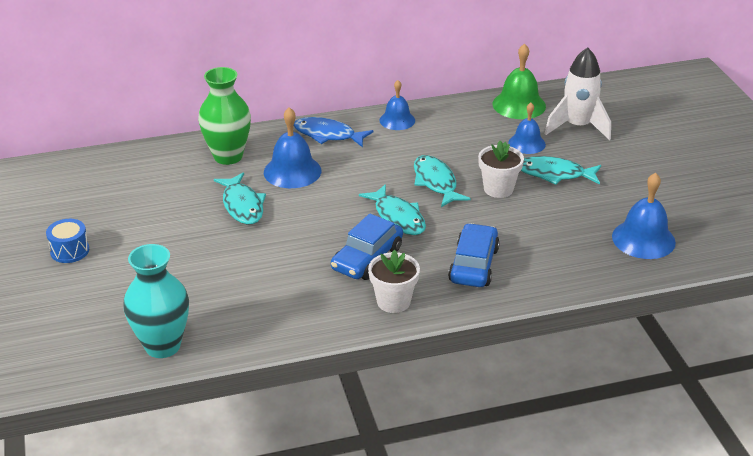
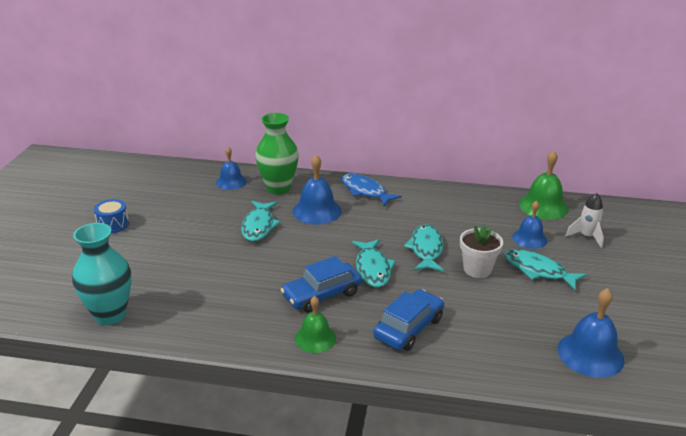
camera: 25 degrees right, 5 degrees down
white flower pot [368,250,420,313] -> green bell [295,296,336,353]
blue bell [379,80,415,130] -> blue bell moved to [216,147,247,190]
white rocket [544,47,611,140] -> white rocket [566,193,604,248], size x0.60

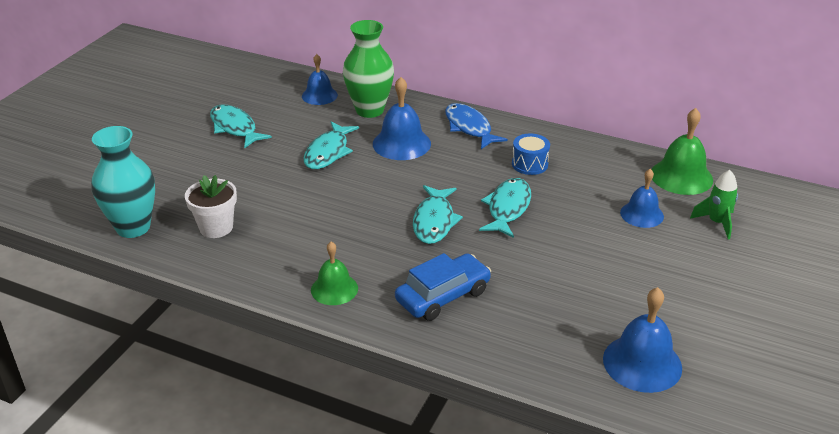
camera: 15 degrees right, 5 degrees up
blue drum [94,199,129,233] -> blue drum moved to [512,133,550,175]
blue car [280,256,362,313] -> none
white flower pot [460,225,503,278] -> white flower pot moved to [185,175,237,238]
turquoise fish [505,249,587,290] -> turquoise fish moved to [210,105,272,149]
white rocket [566,193,604,248] -> green rocket [690,170,738,239]

